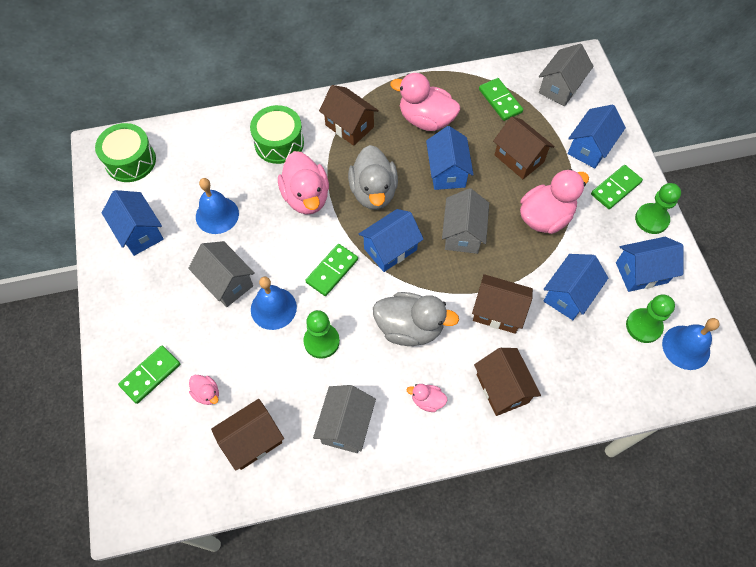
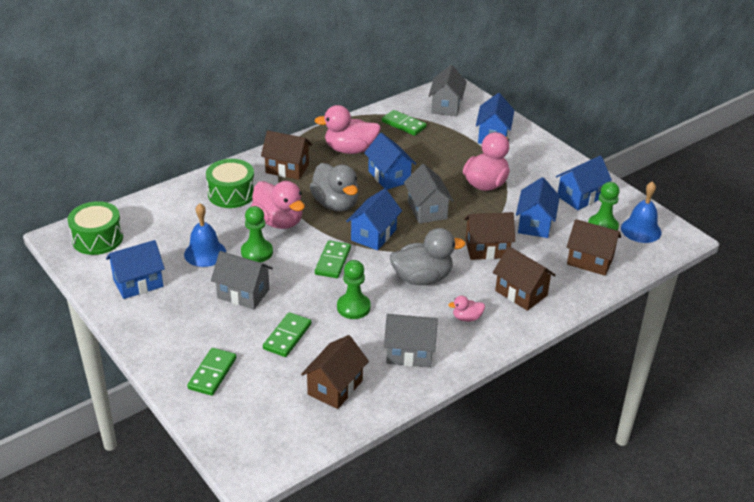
camera: 25 degrees left, 25 degrees down
blue house [102,190,164,256] -> blue house turned 60 degrees counterclockwise [106,240,165,299]
pink duck [189,375,219,405] -> none
blue bell [251,276,297,330] -> none
grey house [313,385,376,453] -> grey house turned 75 degrees counterclockwise [384,314,438,368]
brown house [493,116,555,179] -> brown house moved to [567,219,621,276]
green domino [591,165,643,209] -> green domino moved to [263,312,311,357]
green pawn [635,183,681,234] -> green pawn moved to [241,206,273,262]

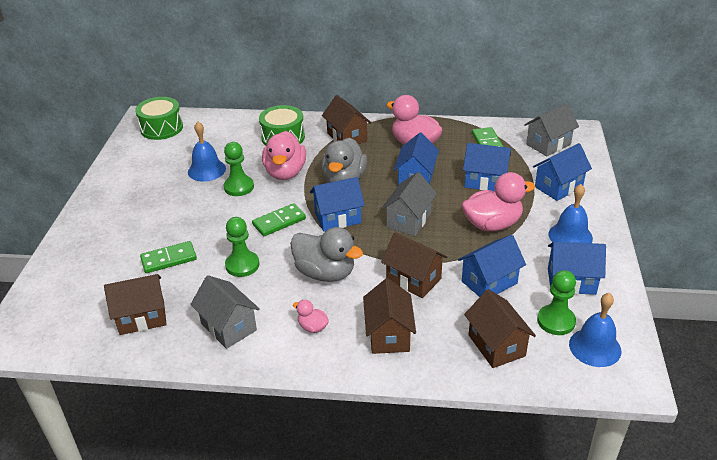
camera: 45 degrees right, 0 degrees up
blue house [106,240,165,299] -> blue house moved to [463,143,511,191]
green domino [187,348,236,396] -> none
grey house [211,251,273,310] -> none
none -> blue bell [549,184,593,243]

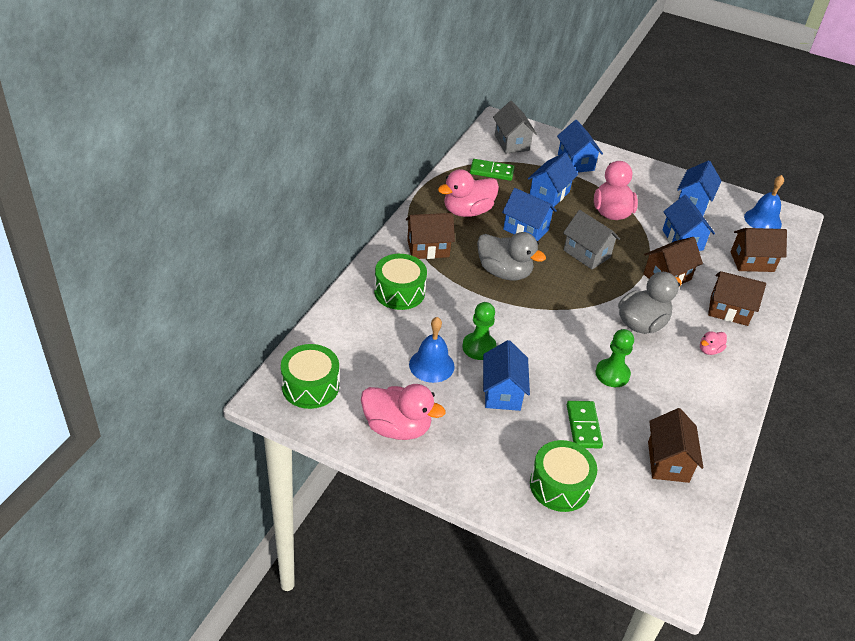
camera: 75 degrees left, 5 degrees up
grey house [190,275,260,349] -> none
green domino [252,203,306,236] -> none
pink duck [262,131,306,180] -> pink duck moved to [361,384,445,440]
blue house [310,177,365,231] -> blue house moved to [483,340,530,411]
green pawn [537,270,576,335] -> none
blue bell [549,184,593,243] -> none
none -> green drum [530,440,597,512]

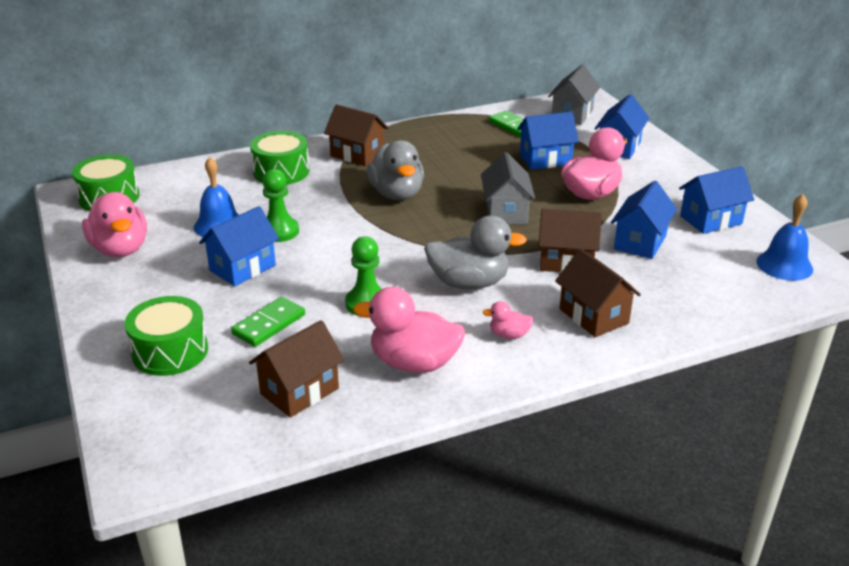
camera: 45 degrees right, 10 degrees down
pink duck [438,169,499,217] -> pink duck moved to [353,287,465,373]
blue house [502,188,557,241] -> none
brown house [731,228,787,272] -> none

